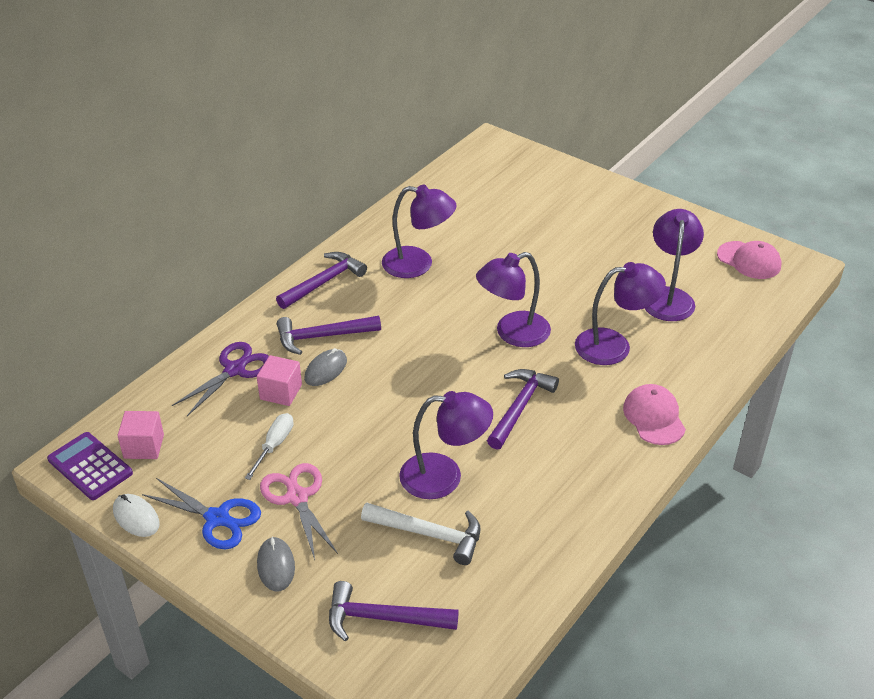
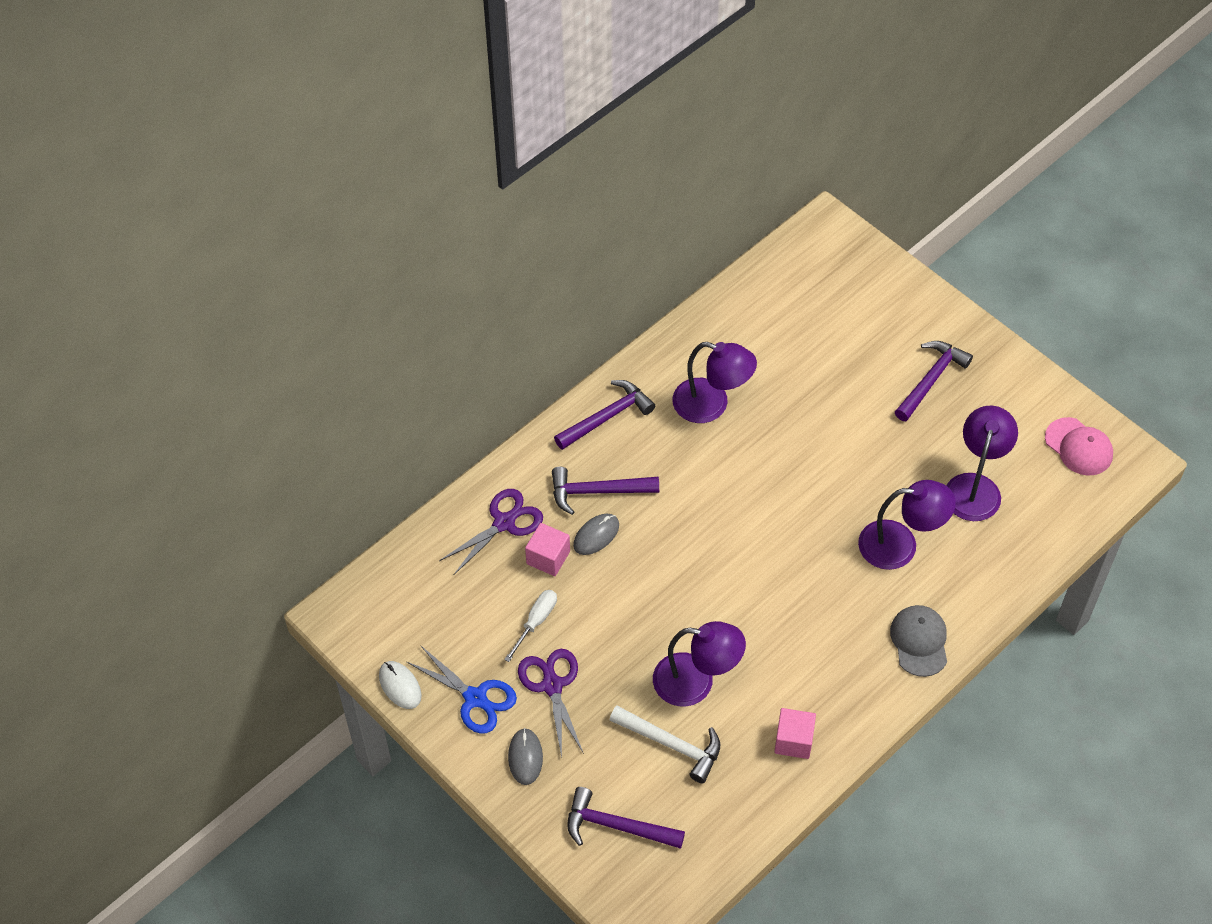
camera: 10 degrees right, 15 degrees up
purple calculator [47,432,133,500] -> none
pink cube [117,411,164,459] -> pink cube moved to [774,708,816,759]
pink scissors [260,463,338,560] -> purple scissors [518,649,584,758]
purple lamp [476,252,551,347] -> none
purple hammer [487,369,559,450] -> purple hammer moved to [895,341,973,421]
pink cap [623,384,686,445] -> grey cap [890,605,947,677]

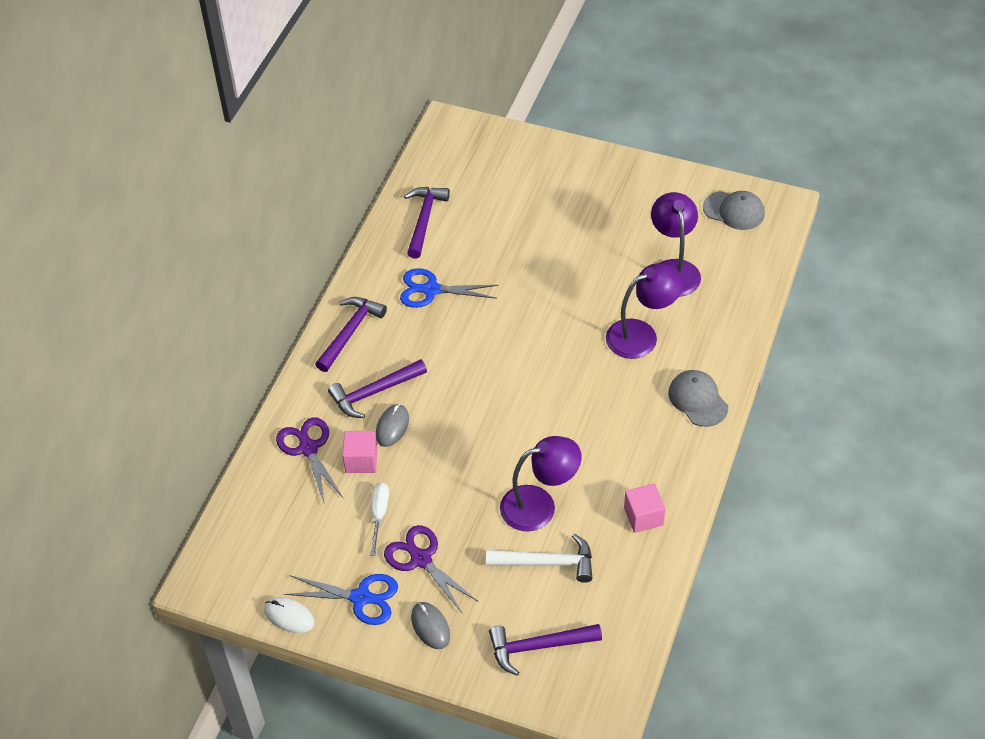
camera: 25 degrees left, 5 degrees down
purple scissors [439,489,543,575] -> purple scissors turned 45 degrees counterclockwise [276,418,344,505]
purple lamp [672,342,757,423] -> blue scissors [400,268,499,308]
purple hammer [895,341,973,421] -> purple hammer moved to [404,187,450,259]
pink cap [1045,417,1113,475] -> grey cap [703,191,765,230]

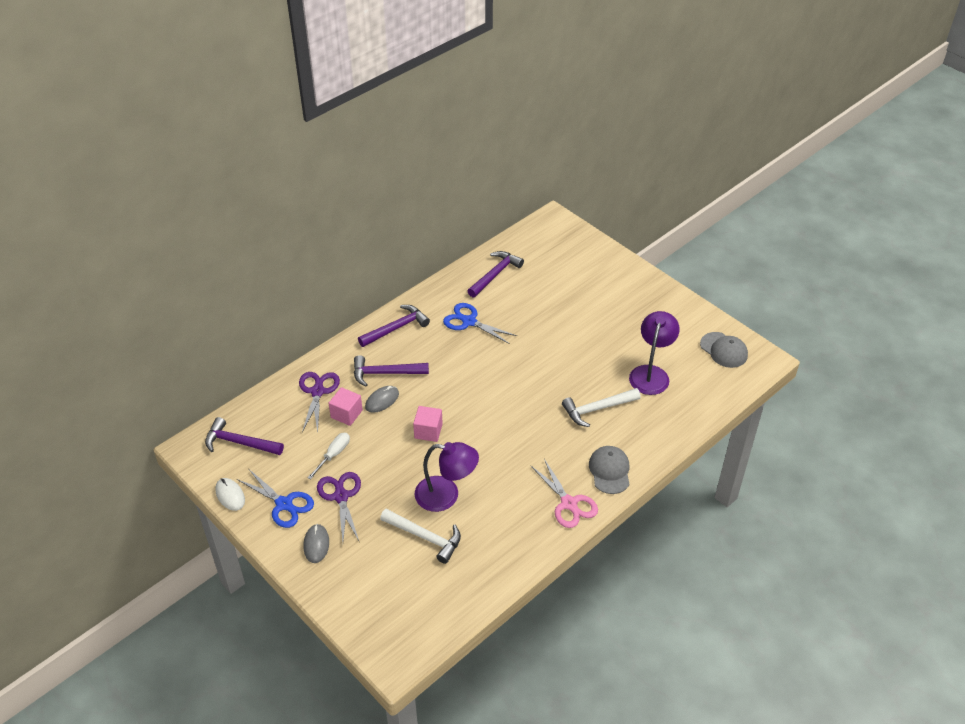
camera: 25 degrees right, 5 degrees down
purple hammer [489,624,602,676] -> purple hammer moved to [205,417,284,455]
purple lamp [606,263,683,359] -> white hammer [562,388,641,427]
pink cube [624,484,665,533] -> pink cube moved to [413,406,443,442]
none -> pink scissors [531,459,598,528]

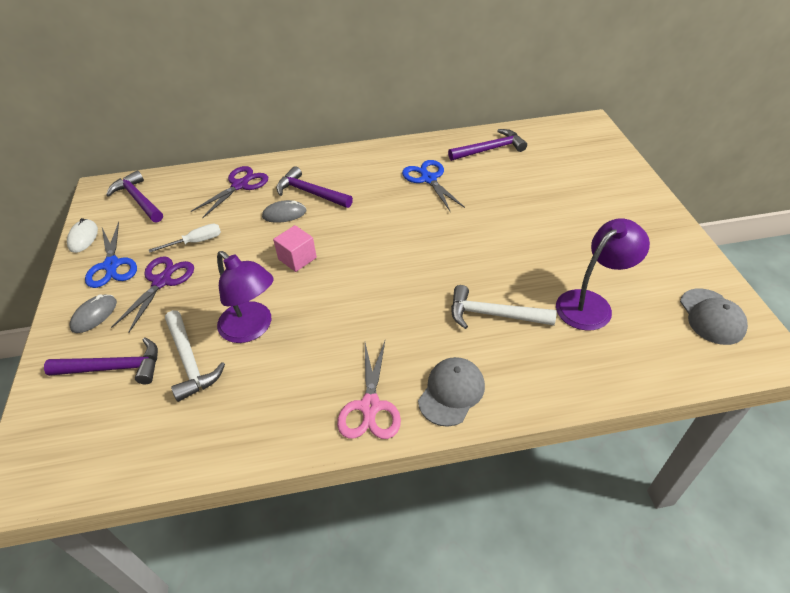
camera: 35 degrees right, 0 degrees up
pink cube [329,387,363,426] -> none
purple hammer [358,305,430,347] -> purple hammer moved to [44,337,158,384]

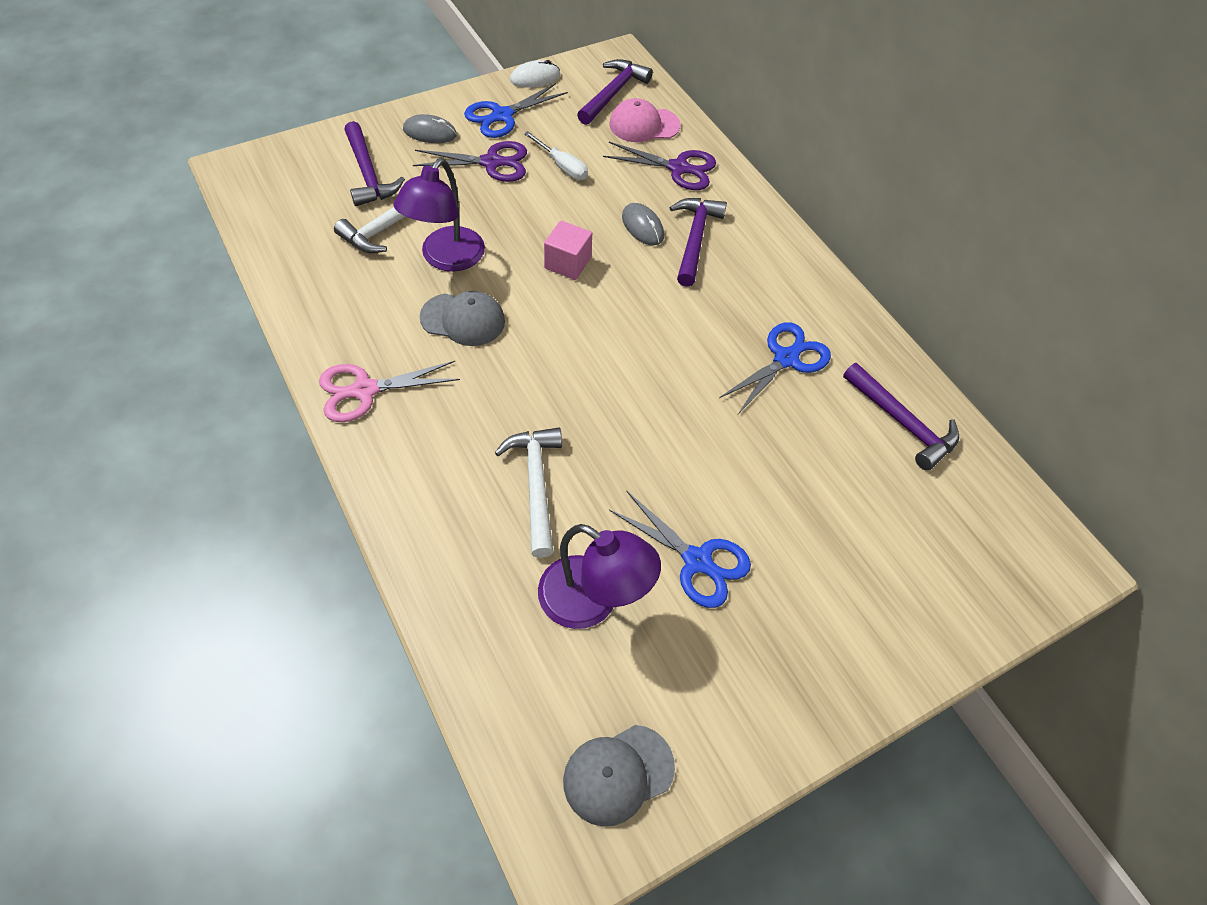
camera: 65 degrees right, 10 degrees up
grey cap [418,357,485,427] -> grey cap moved to [420,291,505,346]
none -> pink cap [609,98,680,142]
none -> blue scissors [609,490,751,608]

